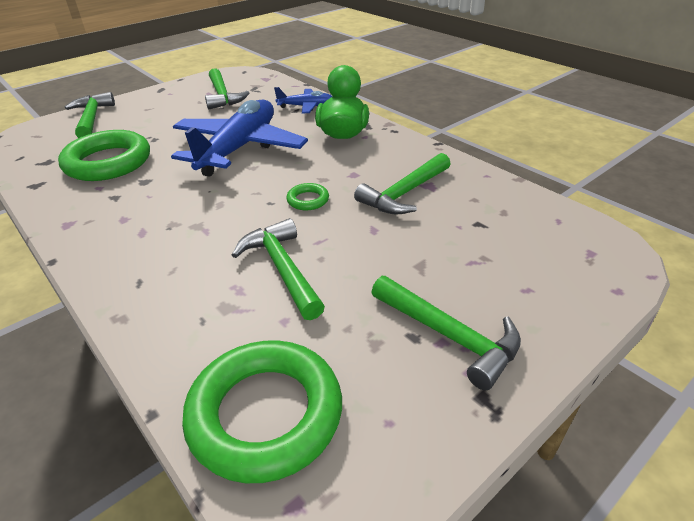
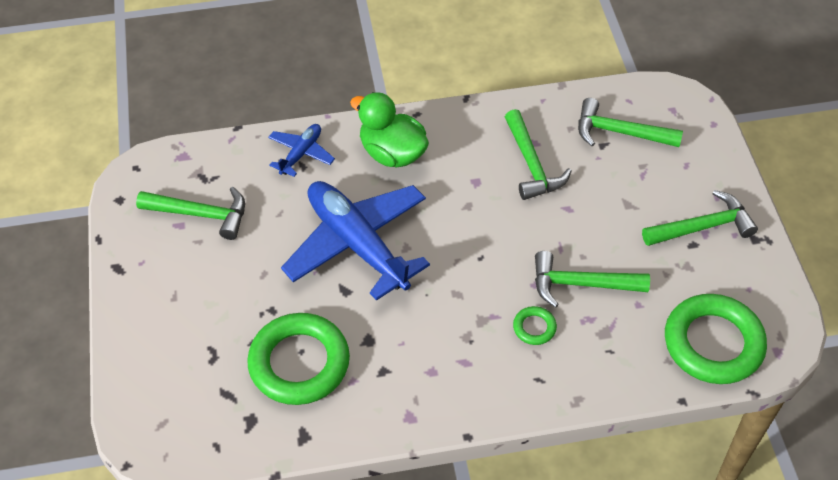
camera: 60 degrees left, 15 degrees up
green hammer [65,92,115,138] -> green hammer moved to [578,98,683,147]
green ring [286,183,329,210] -> green ring moved to [513,306,557,345]

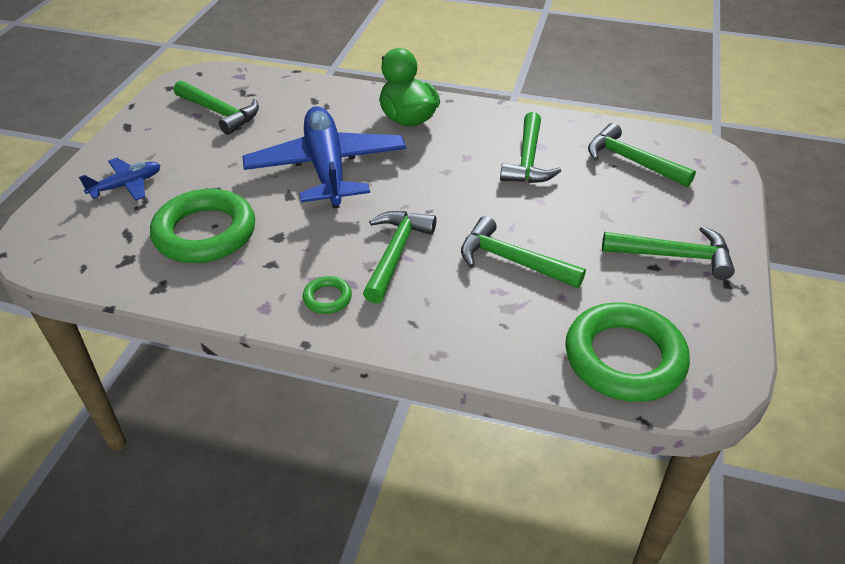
camera: 25 degrees right, 10 degrees down
blue plane [268,124,335,177] -> blue plane moved to [79,158,160,201]
green ring [513,306,557,345] -> green ring moved to [303,276,352,314]
none -> green hammer [363,211,436,304]

